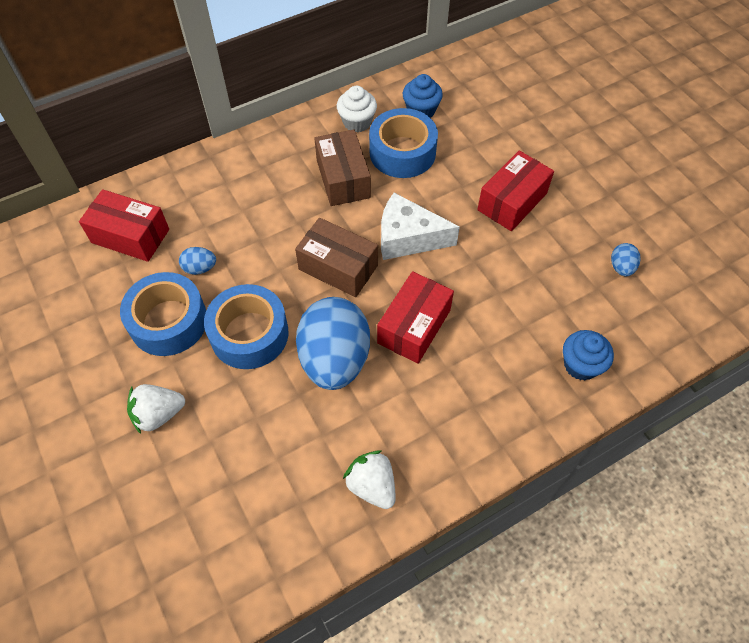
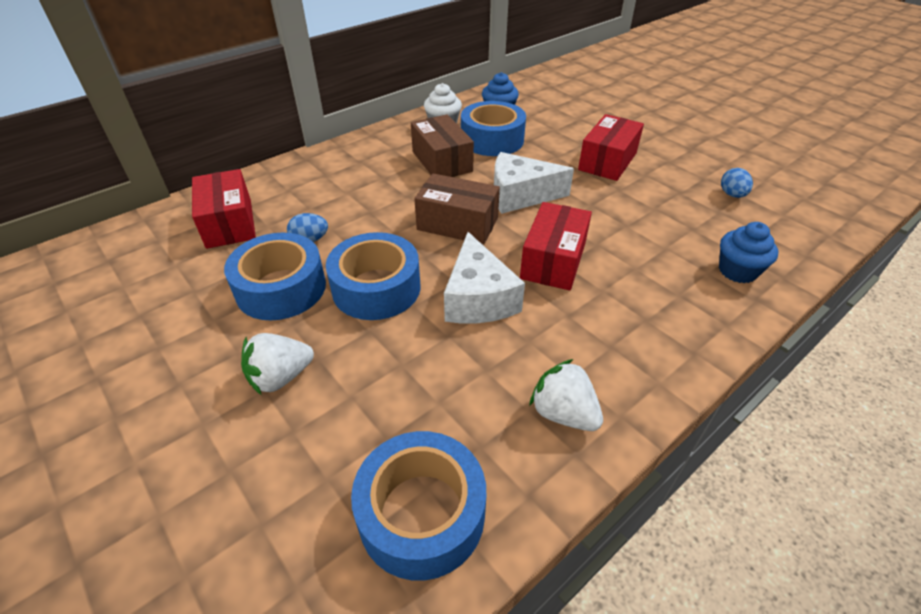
camera: 10 degrees left, 15 degrees down
red box [79,189,169,262] -> red box turned 60 degrees clockwise [192,169,256,249]
blue egg [296,297,370,390] -> white cheese [444,232,525,323]
none -> blue tape [351,431,486,581]

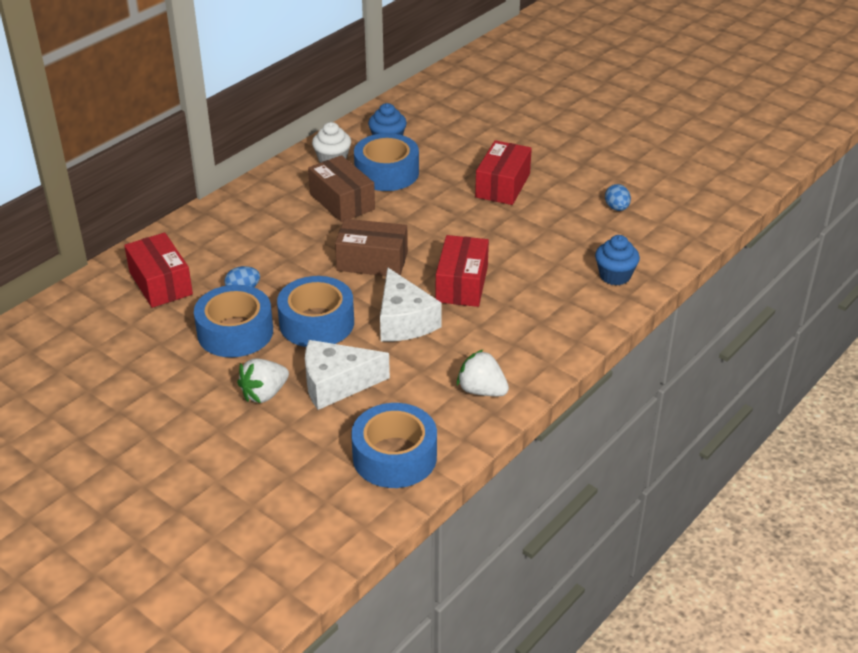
camera: 10 degrees left, 5 degrees down
white cheese [494,152,574,214] -> white cheese moved to [305,340,390,410]

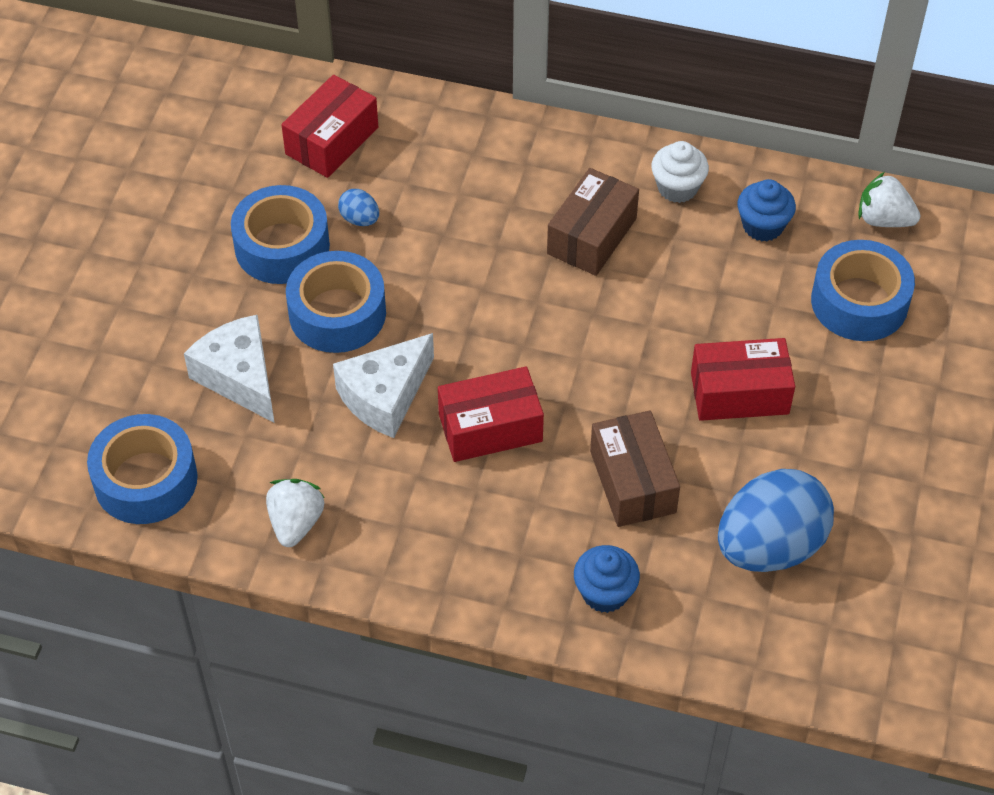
camera: 65 degrees right, 15 degrees up
white strawberry [237,358,289,403] -> white strawberry moved to [858,172,920,227]
brown box [335,219,408,276] -> brown box moved to [590,410,680,527]
blue tape [354,133,419,191] -> blue tape moved to [811,240,915,341]
blue egg [605,184,631,211] -> blue egg [718,469,834,572], size x2.42

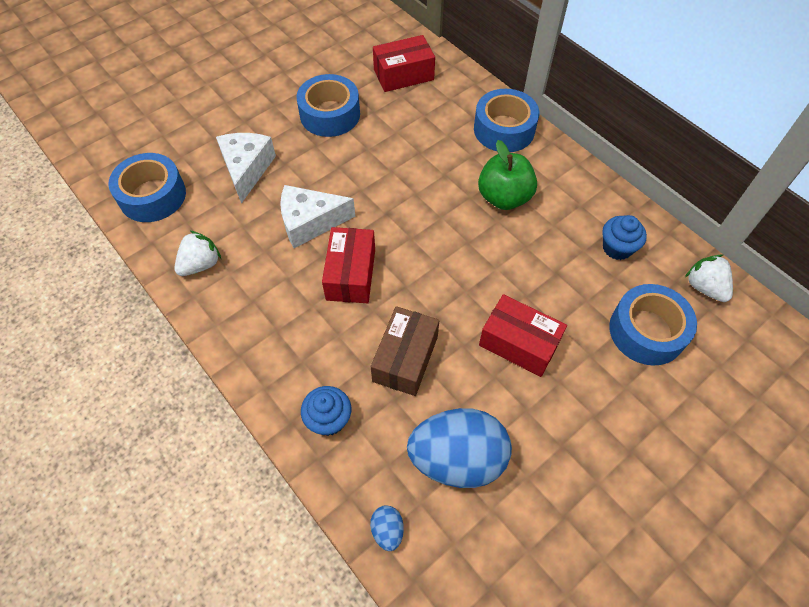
camera: 35 degrees right, 5 degrees up
blue tape [286,251,386,353] -> blue tape moved to [474,89,539,152]
blue egg [338,189,379,226] -> blue egg moved to [370,505,404,551]
red box [438,367,544,462] -> red box turned 75 degrees clockwise [322,227,375,303]
brown box [547,168,639,276] -> green apple [478,140,537,210]
white cupcake [651,141,709,203] -> none

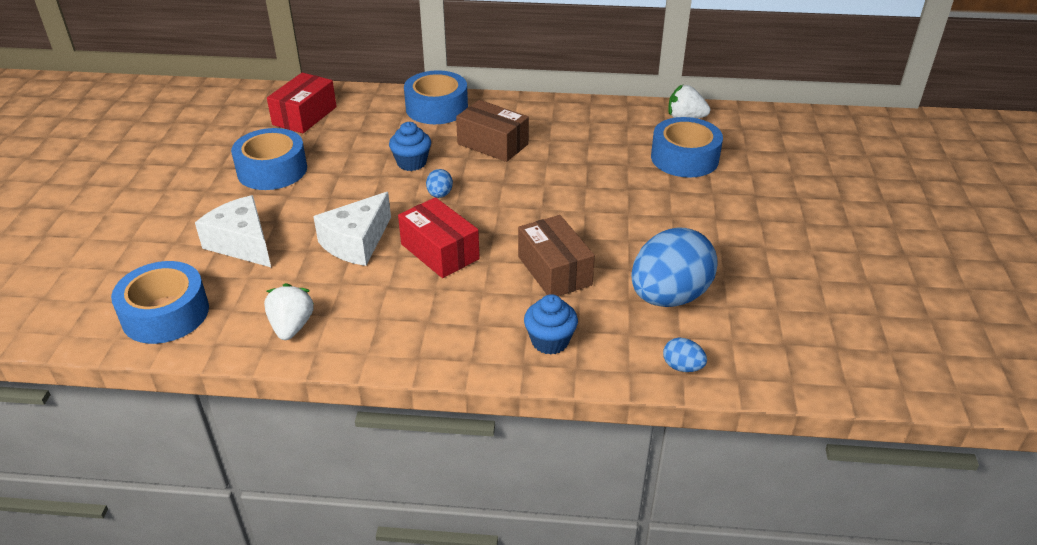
camera: 45 degrees left, 20 degrees down
green apple [478,140,537,210] -> brown box [456,100,529,162]
red box [479,294,567,377] -> none
blue cupcake [602,215,647,260] -> blue cupcake moved to [389,122,431,171]
none -> blue egg [426,169,453,198]

